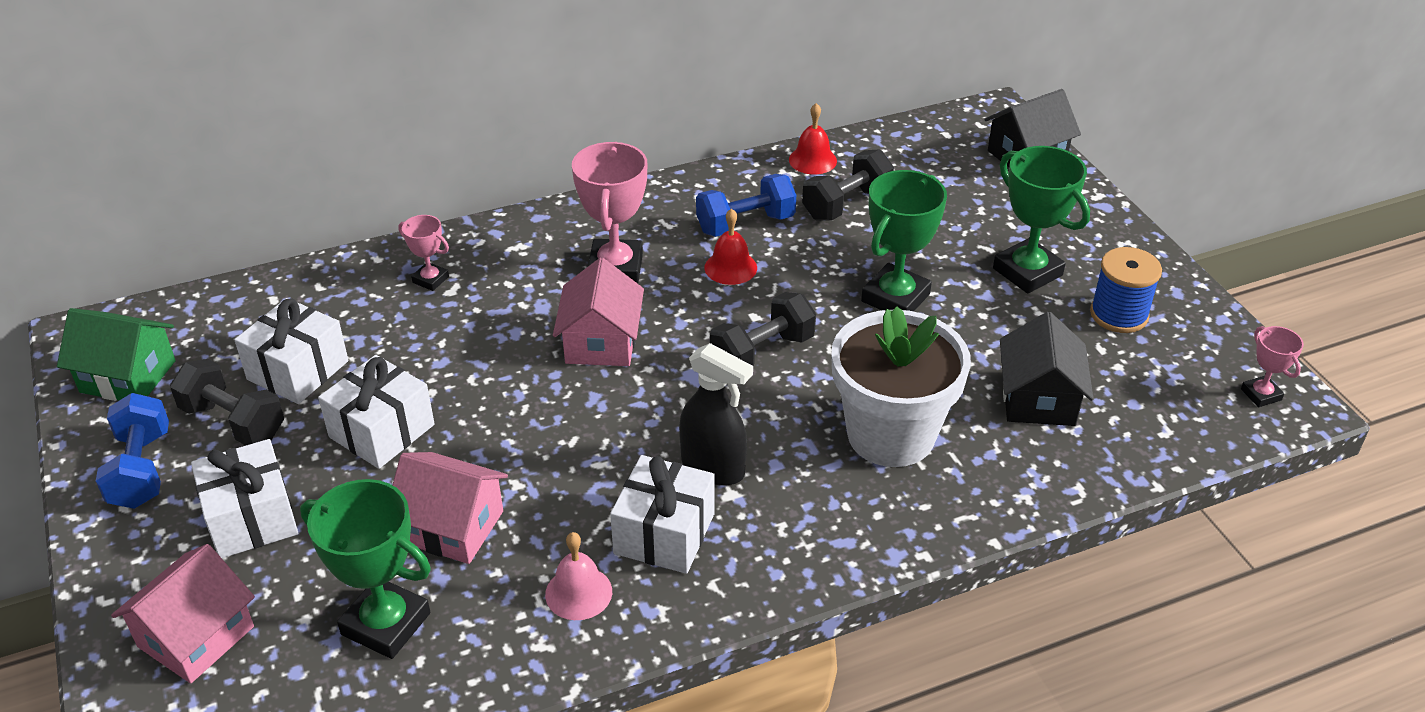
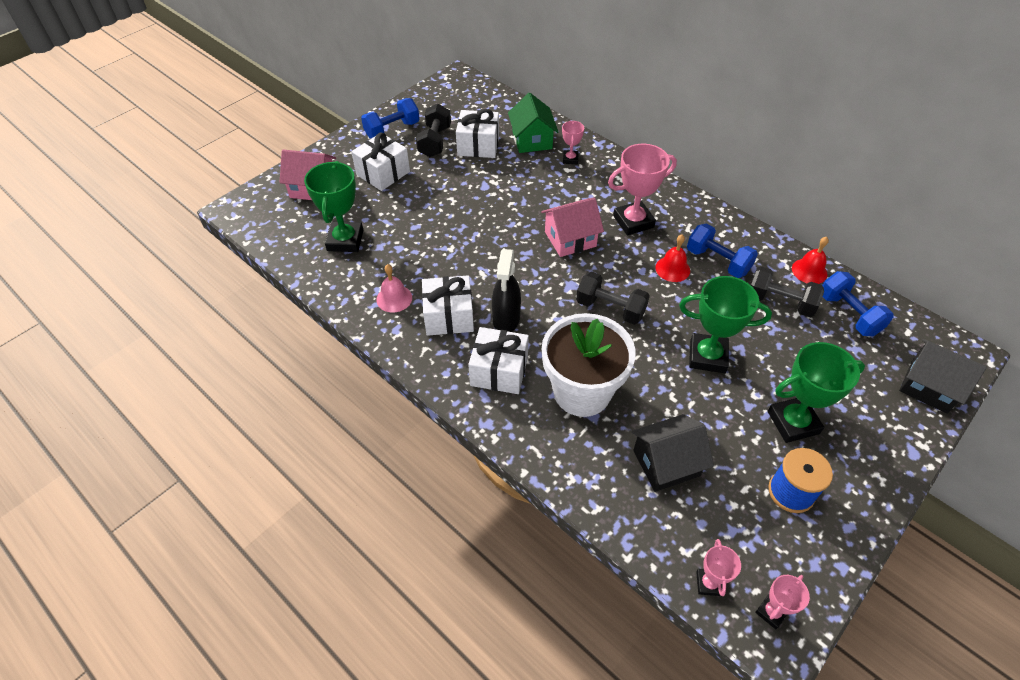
camera: 65 degrees right, 10 degrees up
green house [57,308,176,401] -> green house moved to [508,93,559,153]
white gift [318,355,435,469] -> white gift moved to [468,327,529,394]
pink house [393,452,508,564] -> none
green trophy [993,146,1090,294] -> green trophy turned 45 degrees clockwise [768,342,865,443]
none -> pink trophy [696,539,741,596]
none -> blue dumbbell [822,271,894,336]

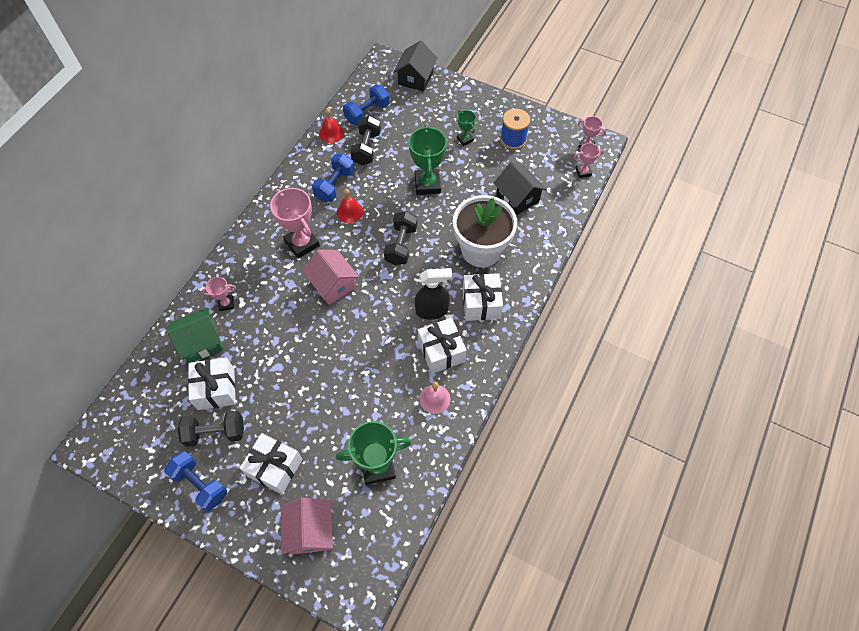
camera: 105 degrees left, 10 degrees up
green trophy [768,342,865,443] -> green trophy [457,110,476,146], size x0.52

